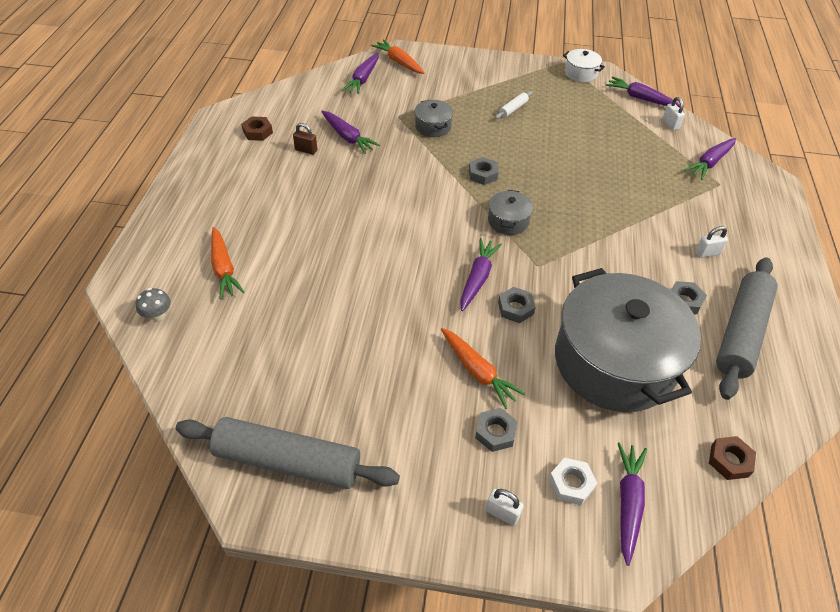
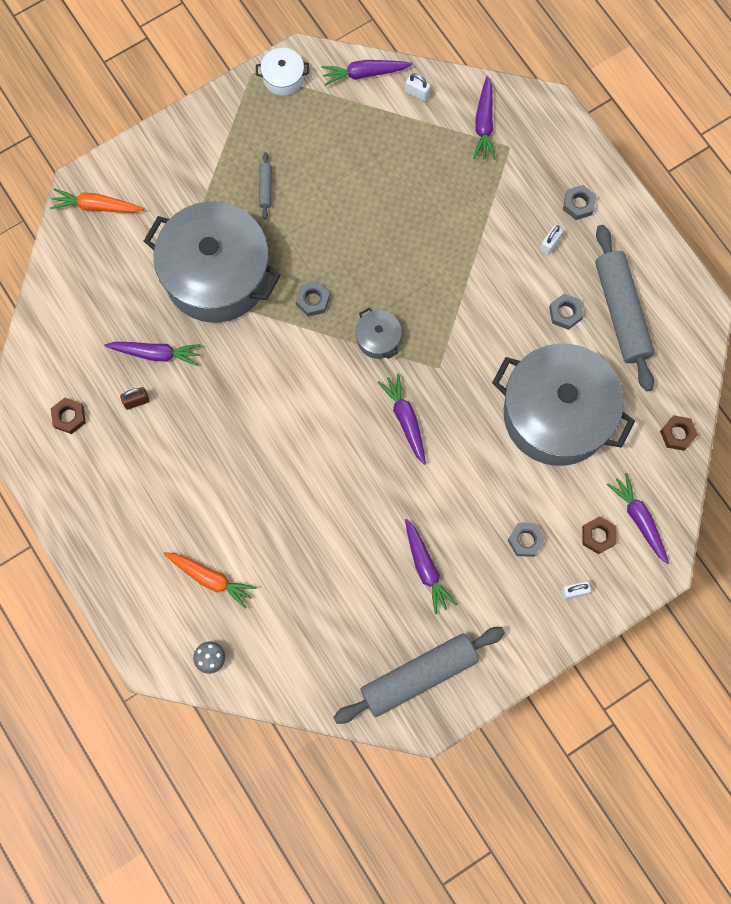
camera: 40 degrees left, 25 degrees up
purple carrot [342,53,378,94] -> purple carrot moved to [405,519,457,614]
grey pot [415,100,453,137] -> grey pot [144,201,281,323], size x2.47
orange carrot [441,328,526,409] -> none
white rolling pin [495,91,532,119] -> grey rolling pin [259,152,272,219]
grey nut [498,287,536,323] -> grey nut moved to [563,185,596,220]
white nut [549,458,597,505] -> brown nut [582,516,616,554]

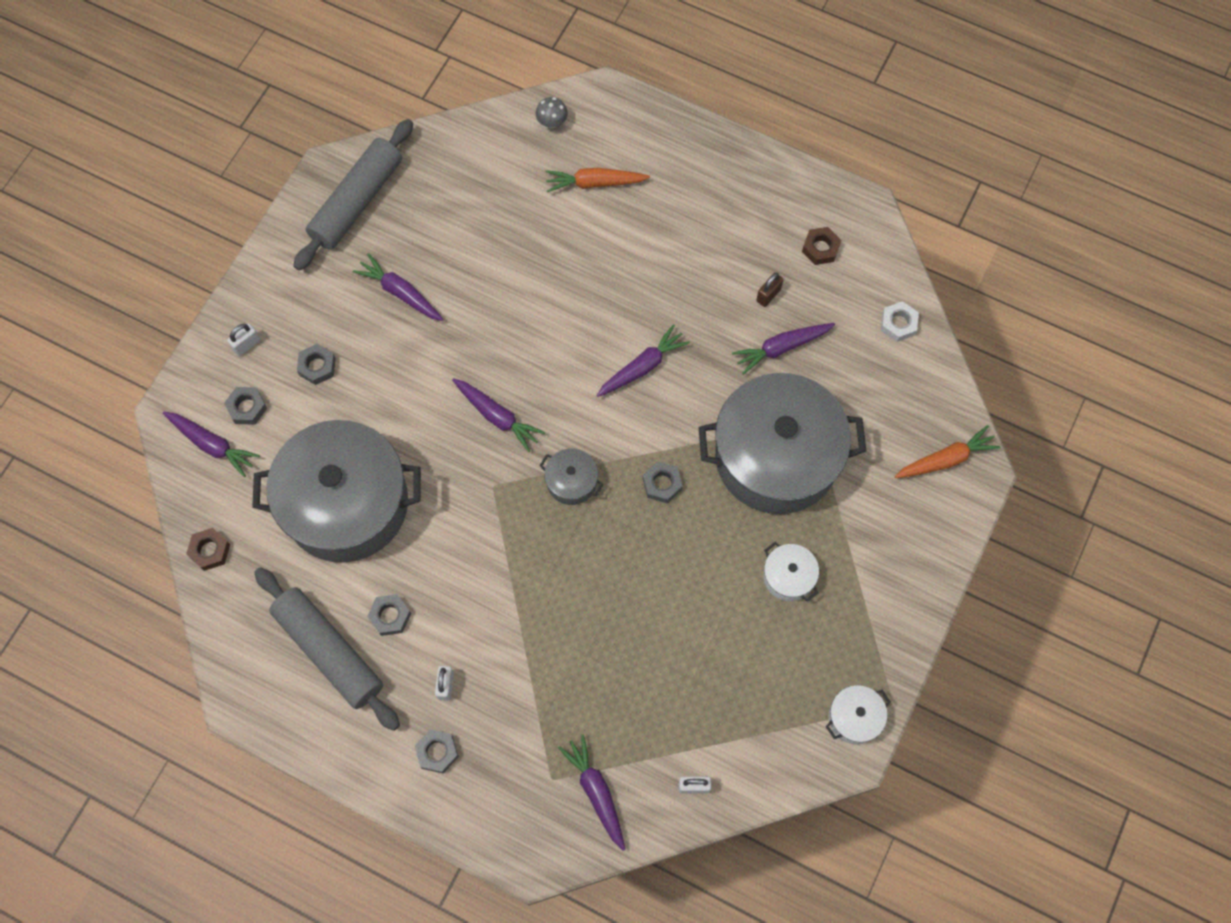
camera: 150 degrees right, 5 degrees down
grey rolling pin [259,152,272,219] -> white pot [763,542,819,602]
purple carrot [321,60,413,86] -> purple carrot moved to [596,324,690,397]
brown nut [582,516,616,554] -> grey nut [224,387,267,425]
none -> white nut [881,301,919,342]

